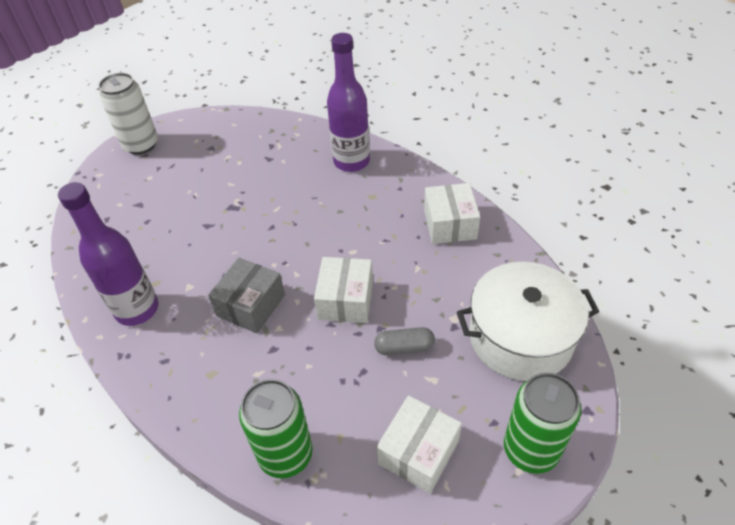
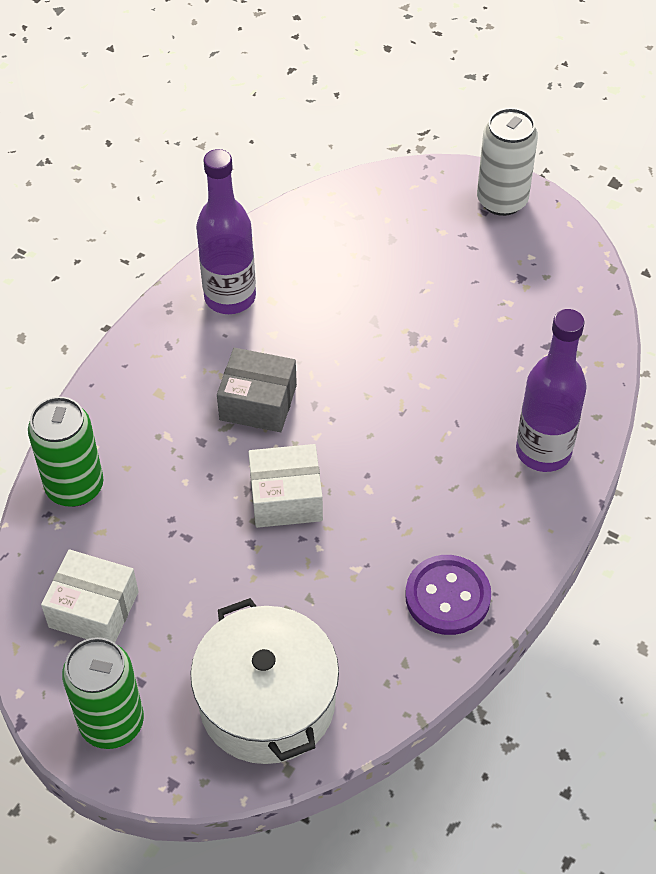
camera: 75 degrees right, 5 degrees up
grey capsule [374,327,435,355] -> none
white box [424,183,480,244] -> purple button [405,555,491,635]

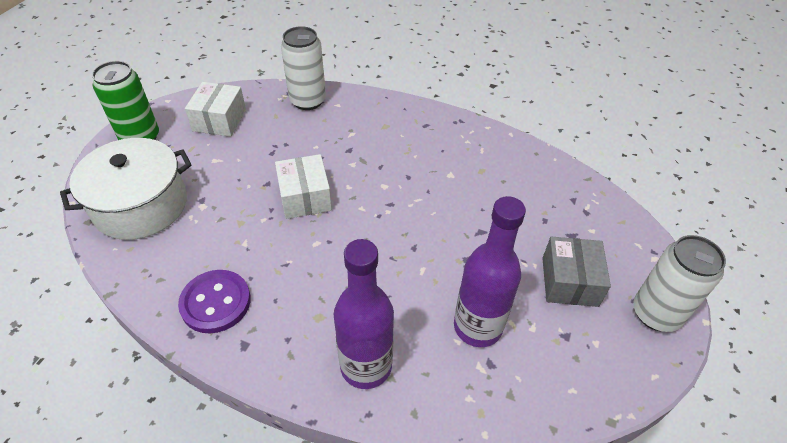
camera: 80 degrees right, 5 degrees down
green can [28,397,103,507] -> white can [281,26,326,110]
purple bottle [196,149,256,314] -> purple bottle moved to [454,196,526,347]
grey box [217,348,297,432] -> grey box moved to [542,237,611,307]

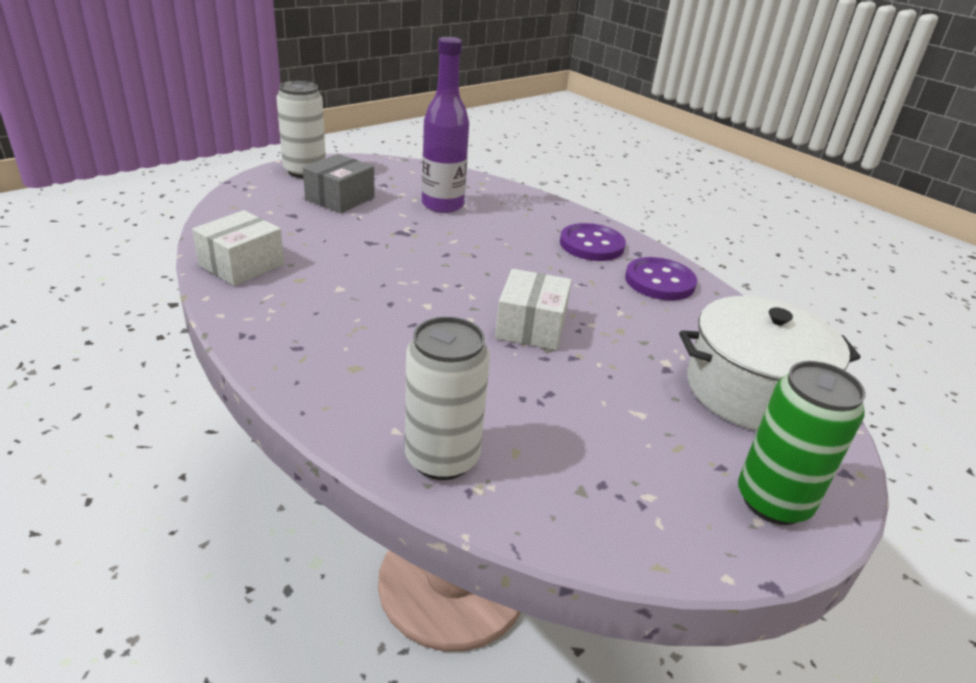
camera: 155 degrees left, 15 degrees down
white box [185,82,246,137] -> white box moved to [192,210,284,286]
purple bottle [334,239,394,389] -> none
none -> purple button [560,223,626,261]

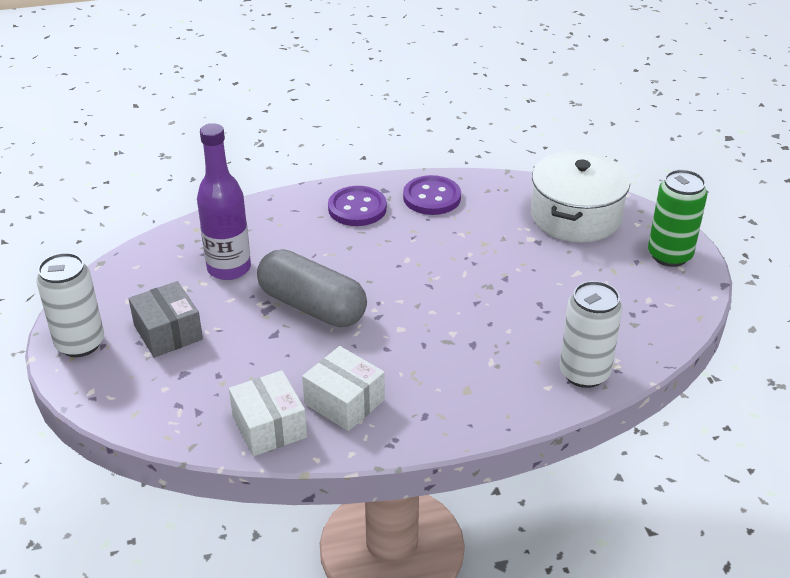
camera: 60 degrees left, 5 degrees up
white box [495,269,572,350] -> white box moved to [302,346,385,431]
none -> grey capsule [257,249,367,327]

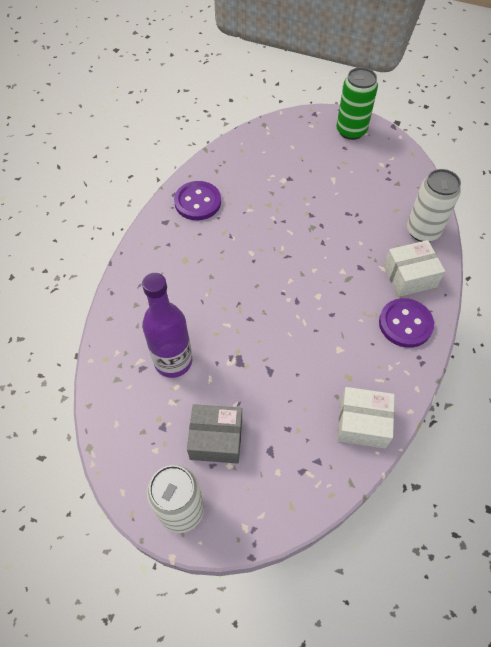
camera: 55 degrees left, 20 degrees up
grey capsule [257,249,367,327] -> none
white box [302,346,385,431] -> white box moved to [384,240,445,297]
purple button [328,186,387,226] -> purple button moved to [379,298,434,348]
white pot [531,151,630,242] -> none

